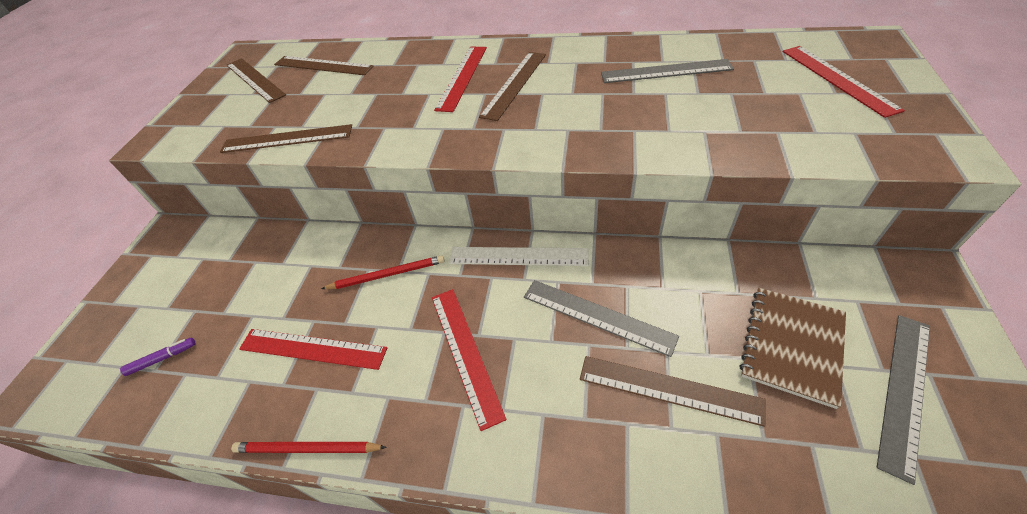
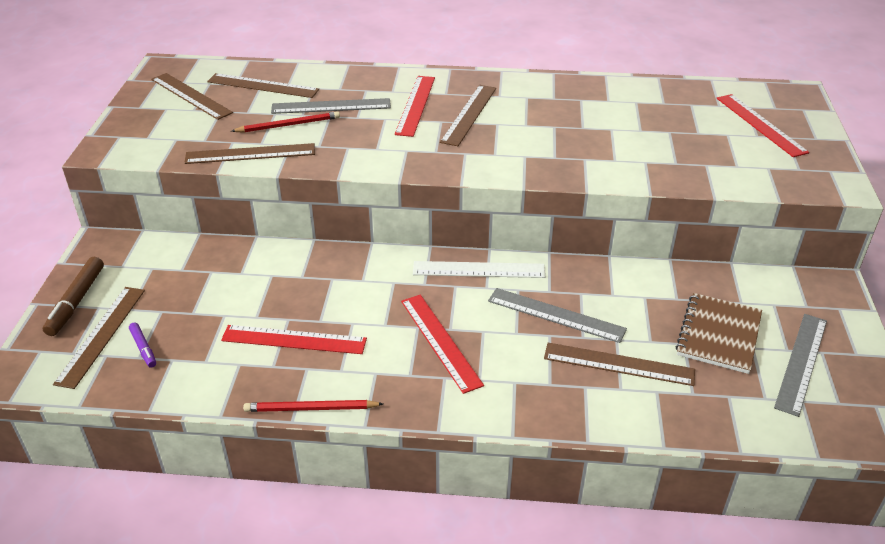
camera: 10 degrees left, 10 degrees down
purple marker [120,338,196,376] -> purple marker turned 90 degrees clockwise [129,322,156,368]
red pencil [321,255,444,289] -> red pencil moved to [231,111,340,133]
grey ruler [601,59,734,83] -> grey ruler moved to [271,98,391,114]
none -> brown marker [43,257,104,336]
none -> brown ruler [53,287,145,389]

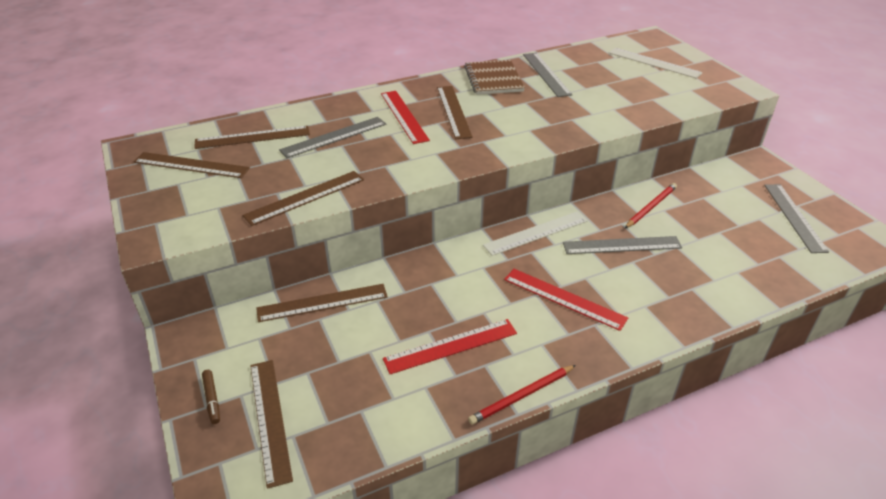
camera: 30 degrees left, 0 degrees up
brown marker [43,257,104,336] -> brown marker [202,370,220,424], size x0.57
purple marker [129,322,156,368] -> none
red pencil [231,111,340,133] -> red pencil moved to [625,183,677,228]
brown ruler [544,343,695,386] -> brown ruler moved to [256,284,388,322]
brown notebook [675,293,762,374] -> brown notebook moved to [464,60,525,95]
red ruler [717,94,809,157] -> white ruler [609,48,703,79]
none -> grey ruler [523,53,572,97]

